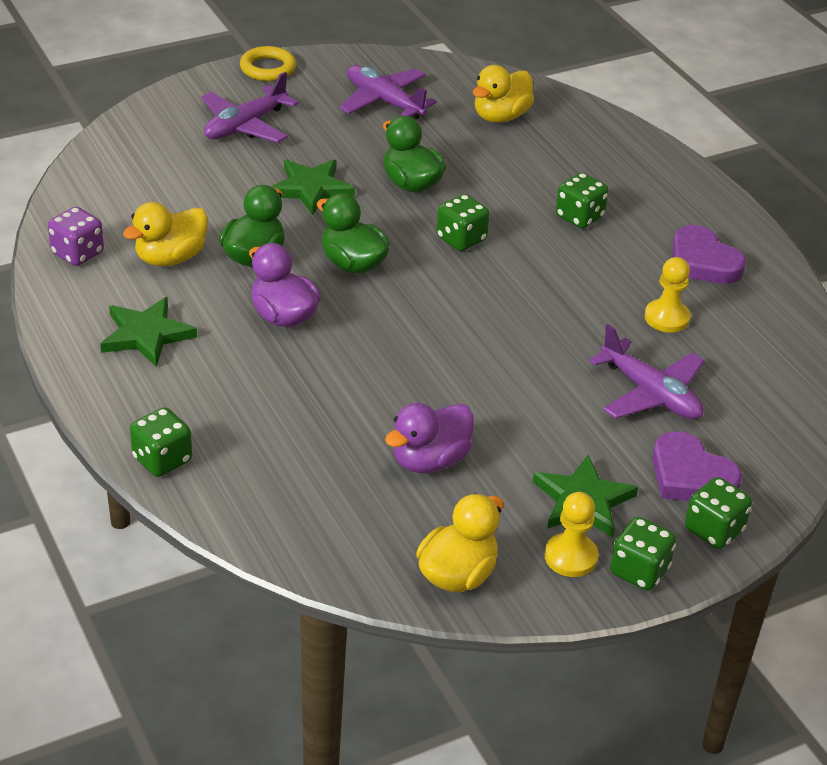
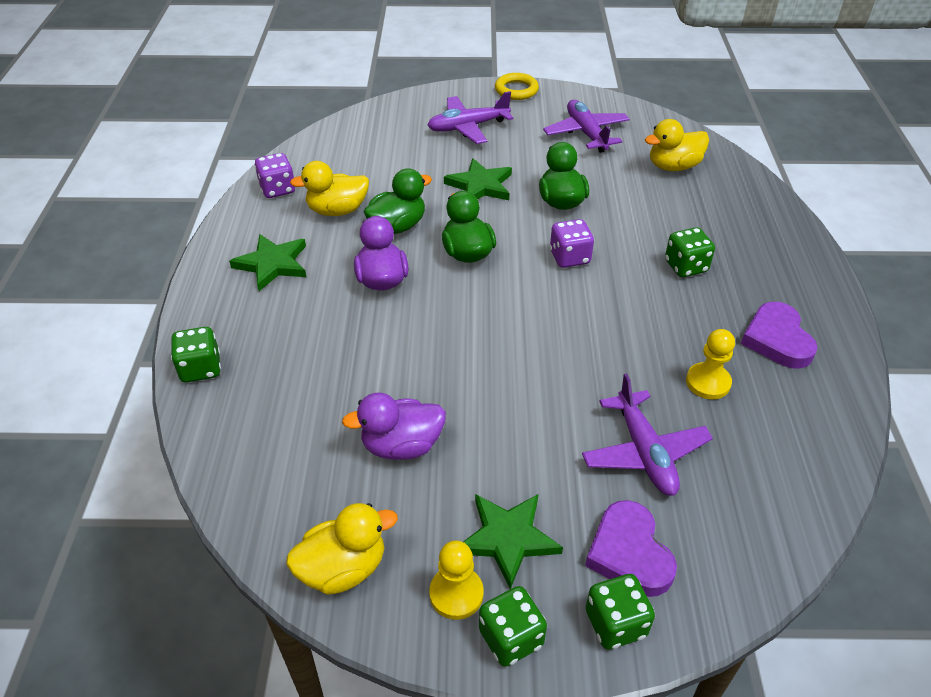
camera: 30 degrees right, 5 degrees up
green dice [437,194,490,251] -> purple dice [550,219,594,268]

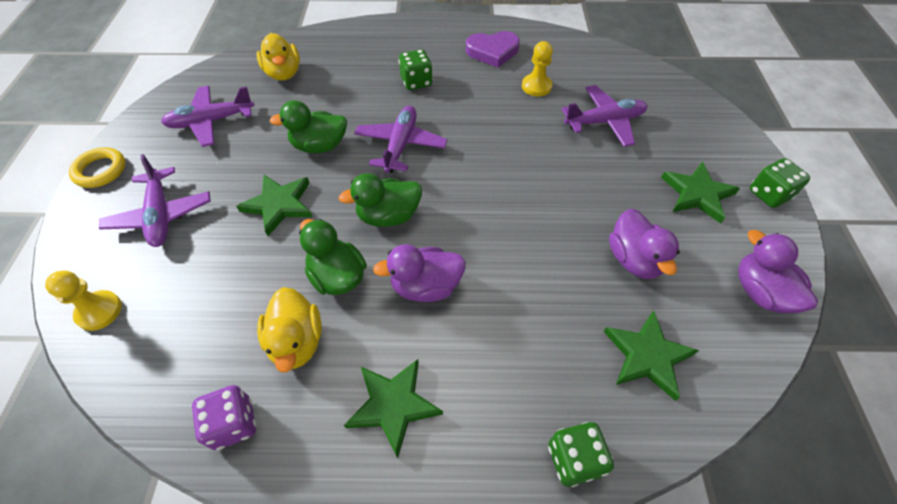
camera: 90 degrees left, 10 degrees up
yellow duck [286,503,398,595] -> purple duck [738,230,818,313]
yellow pawn [429,541,484,620] -> yellow pawn moved to [45,270,122,331]
purple dice [550,219,594,268] -> purple plane [354,106,447,173]
purple heart [585,500,677,597] -> none
green dice [586,574,655,649] -> none
none -> green star [604,311,699,401]

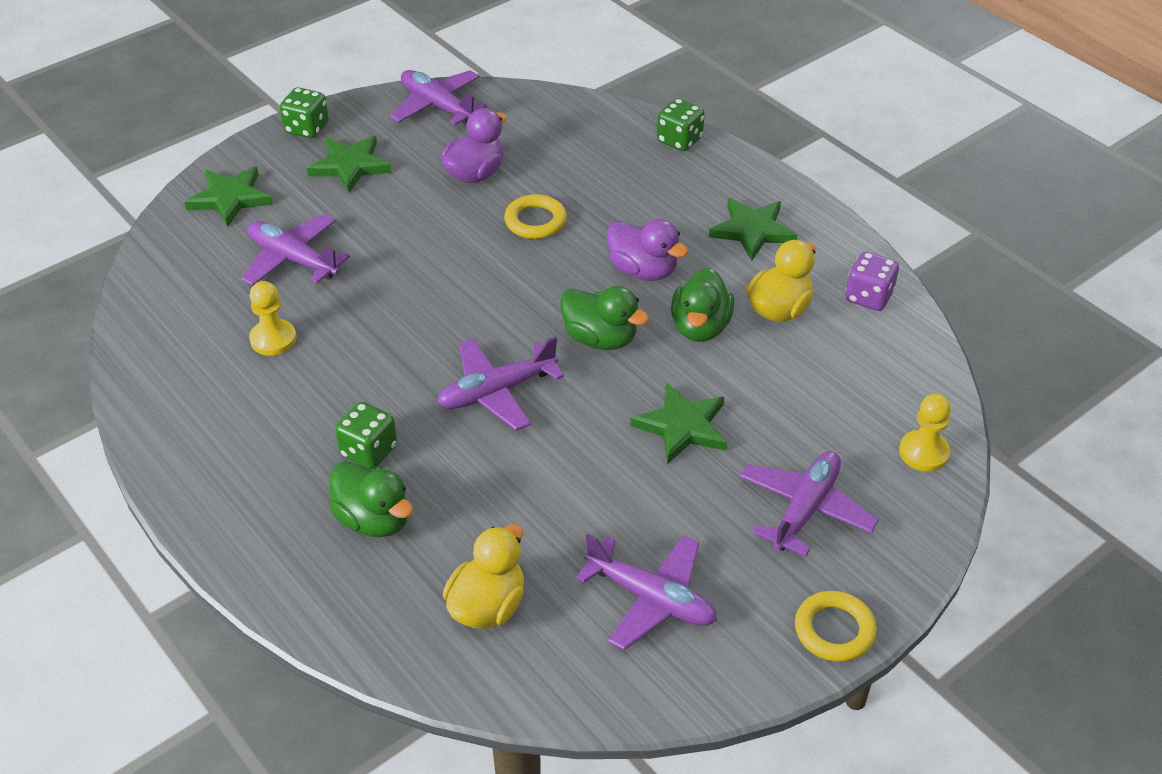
camera: 130 degrees left, 10 degrees down
green duck [269,100,347,153] -> green duck moved to [329,461,413,537]
purple heart [466,31,520,68] -> none
green star [604,311,699,401] -> green star moved to [184,167,273,227]
purple duck [738,230,818,313] -> purple plane [390,70,487,125]
none -> yellow ring [504,194,567,239]

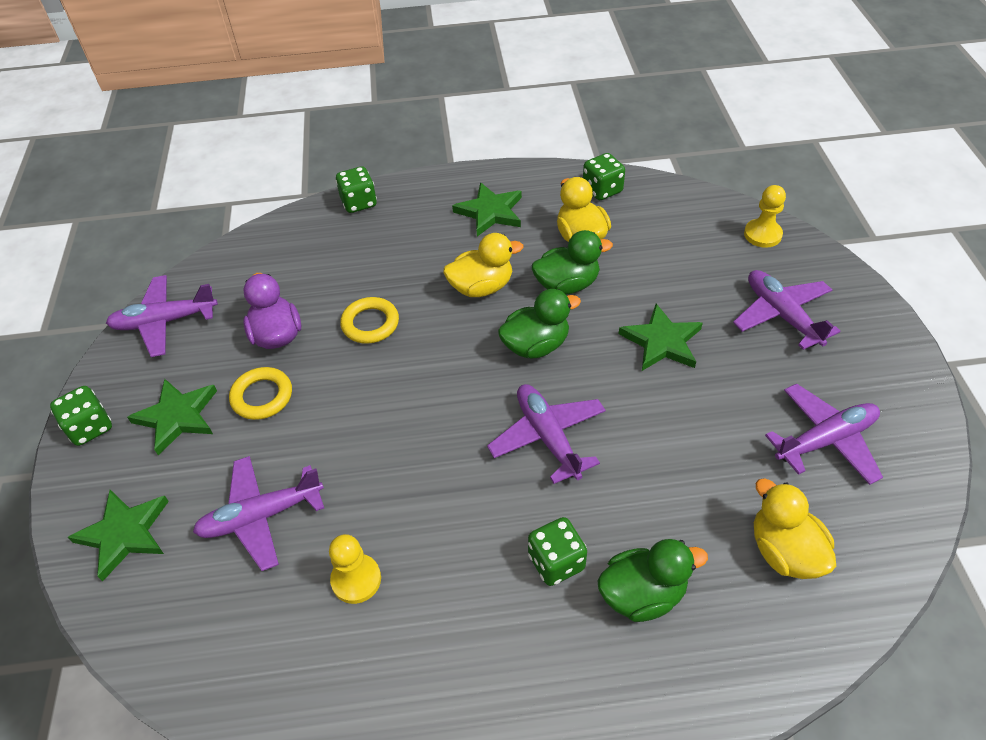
camera: 55 degrees left, 5 degrees up
purple plane [437,336,564,430] -> purple plane turned 150 degrees clockwise [487,384,606,484]
purple duck [607,219,688,281] -> yellow duck [443,233,523,297]
green duck [671,268,734,342] -> green duck turned 60 degrees counterclockwise [532,230,613,294]
yellow ring [795,591,877,662] -> yellow ring moved to [229,367,292,420]
purple dice [845,252,899,311] -> green dice [583,153,625,200]

